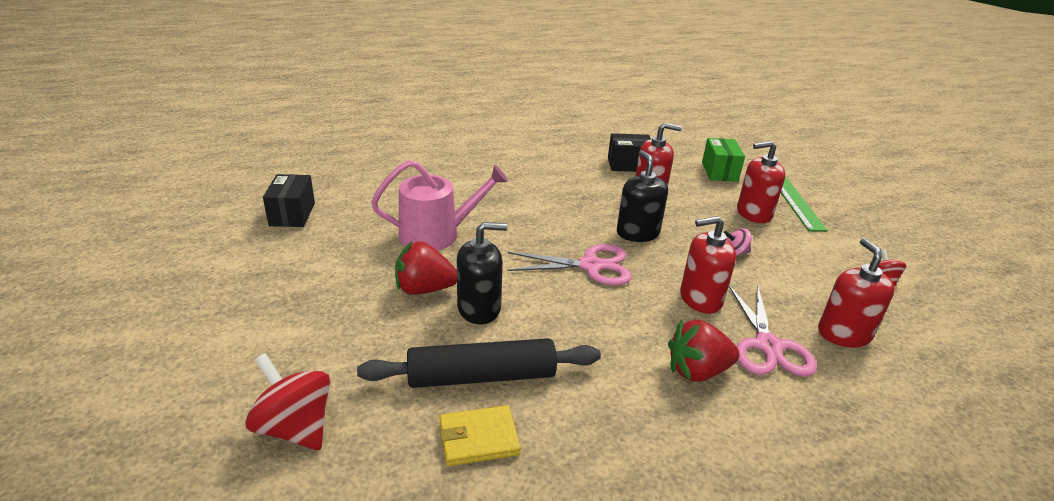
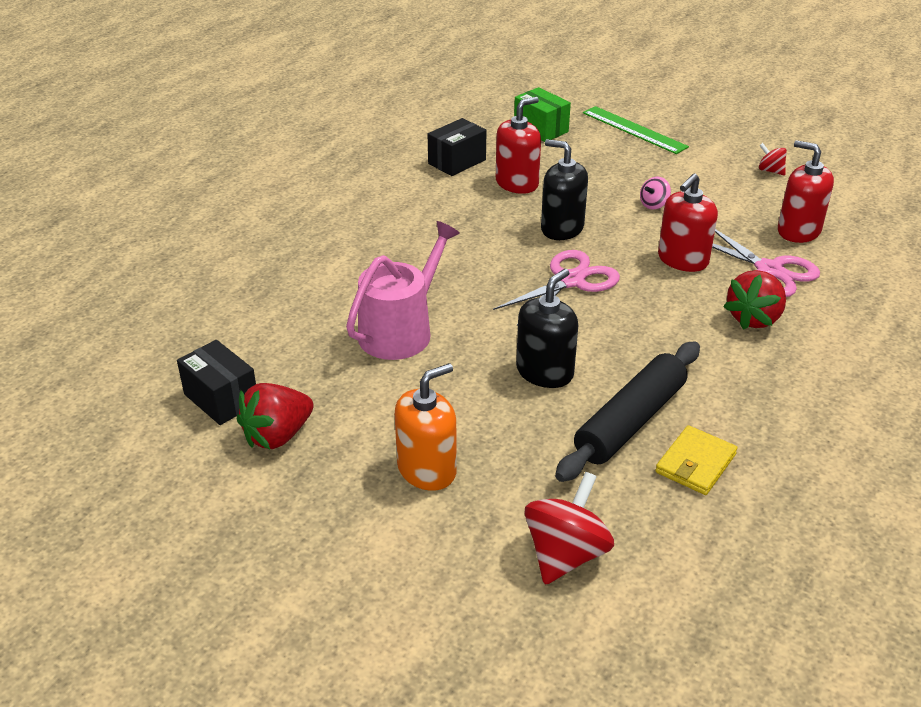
camera: 40 degrees left, 5 degrees up
red spinning top [245,353,330,450] -> red spinning top turned 120 degrees clockwise [524,472,614,585]
red strawberry [395,241,457,295] -> red strawberry moved to [237,383,314,449]
red soap dispenser [737,141,785,223] -> none
none -> orange soap dispenser [395,363,457,491]

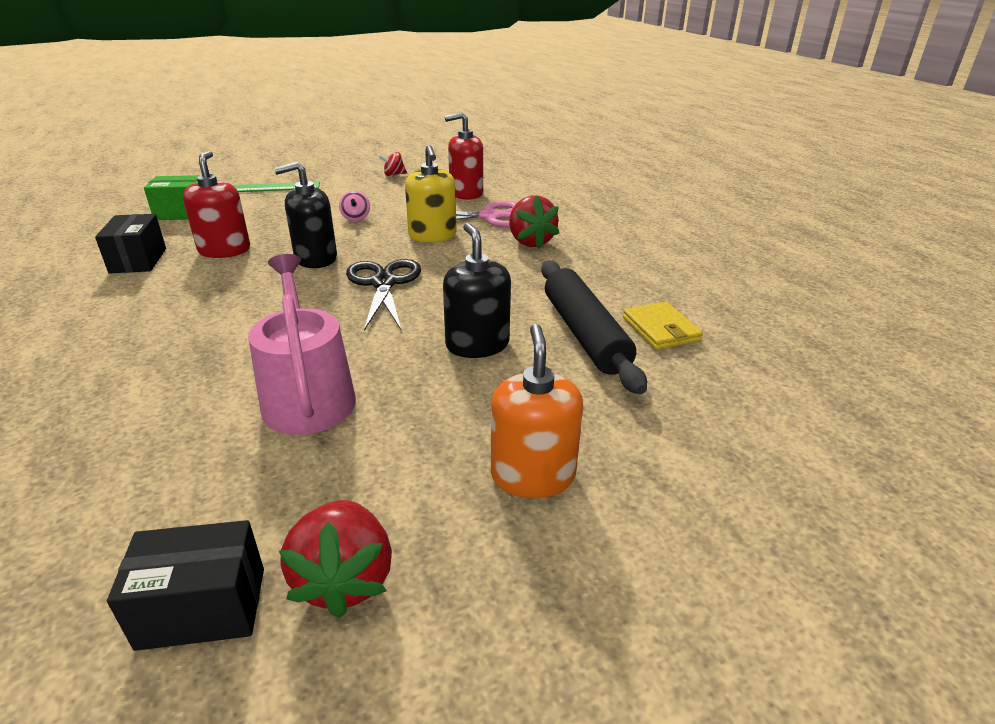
camera: 55 degrees left, 5 degrees down
pink scissors [493,250,620,326] -> black scissors [346,259,421,331]
red spinning top [524,472,614,585] -> none
red soap dispenser [658,173,718,272] -> yellow soap dispenser [405,145,457,242]

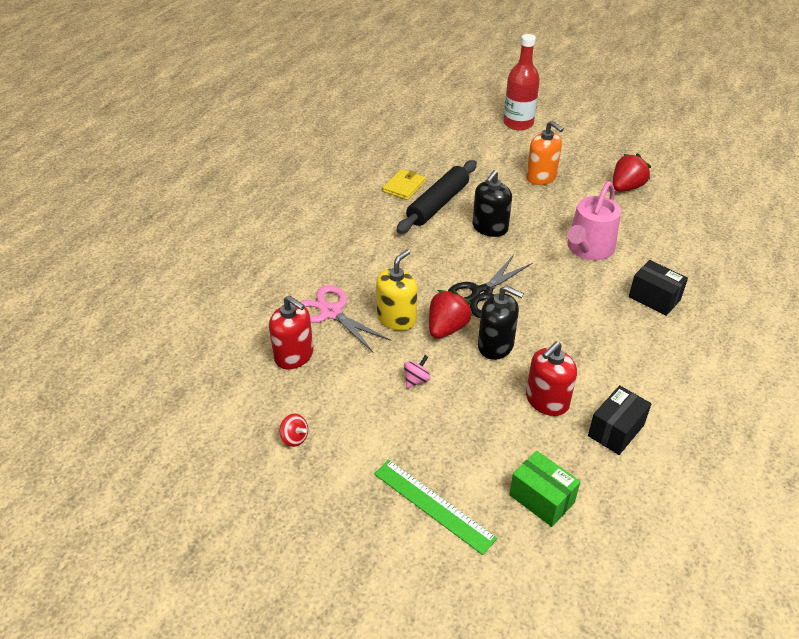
camera: 130 degrees left, 10 degrees up
black box [107,520,264,651] -> black box moved to [629,260,688,316]
orange soap dispenser [491,324,583,498] -> orange soap dispenser turned 90 degrees counterclockwise [526,121,564,185]
red strawberry [509,195,559,249] -> red strawberry moved to [429,290,473,339]
none -> red bottle [503,34,540,131]

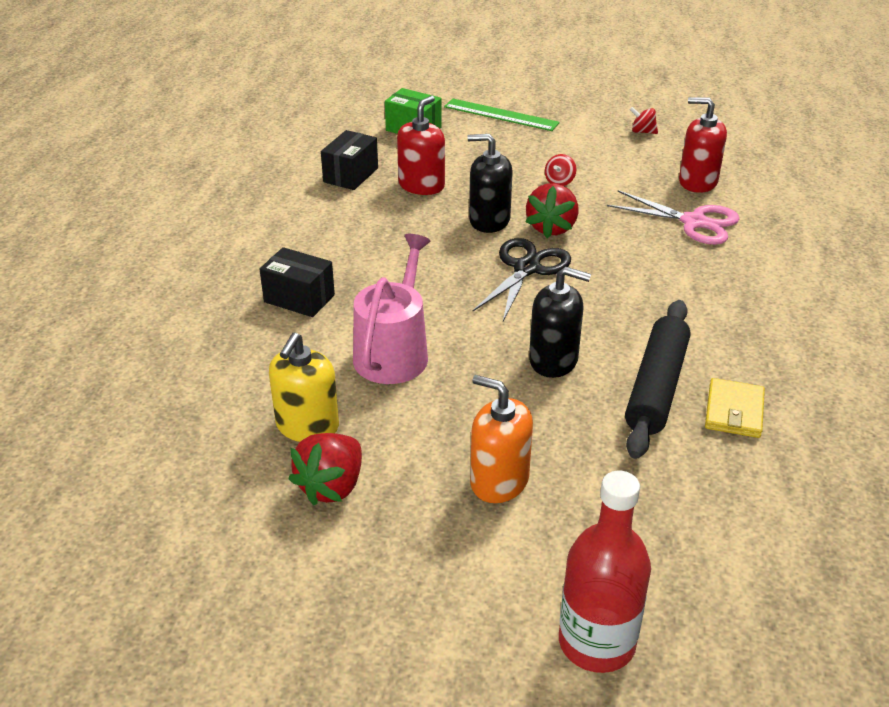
camera: 165 degrees right, 5 degrees down
yellow soap dispenser [376,249,417,330] -> yellow soap dispenser moved to [269,333,339,442]
pink spinning top [404,355,431,388] -> red spinning top [545,154,576,186]
black soap dispenser [472,170,512,237] -> black soap dispenser turned 90 degrees clockwise [529,267,591,378]

